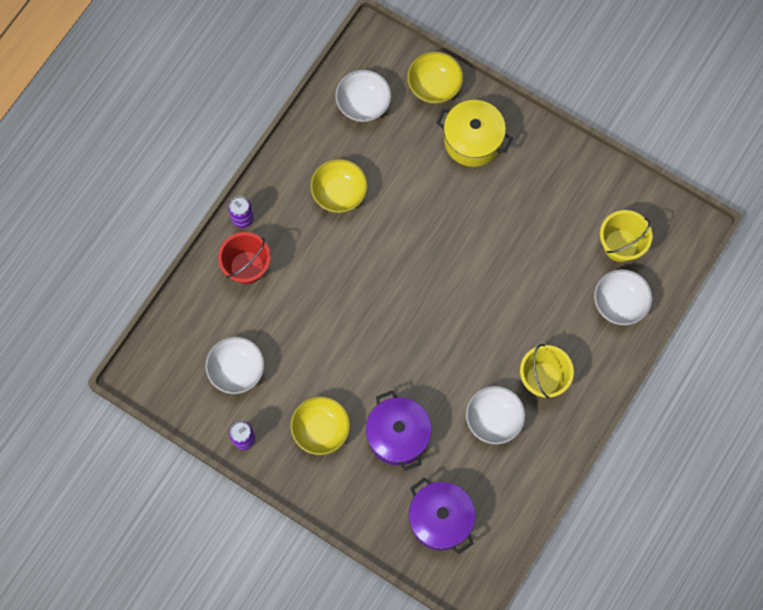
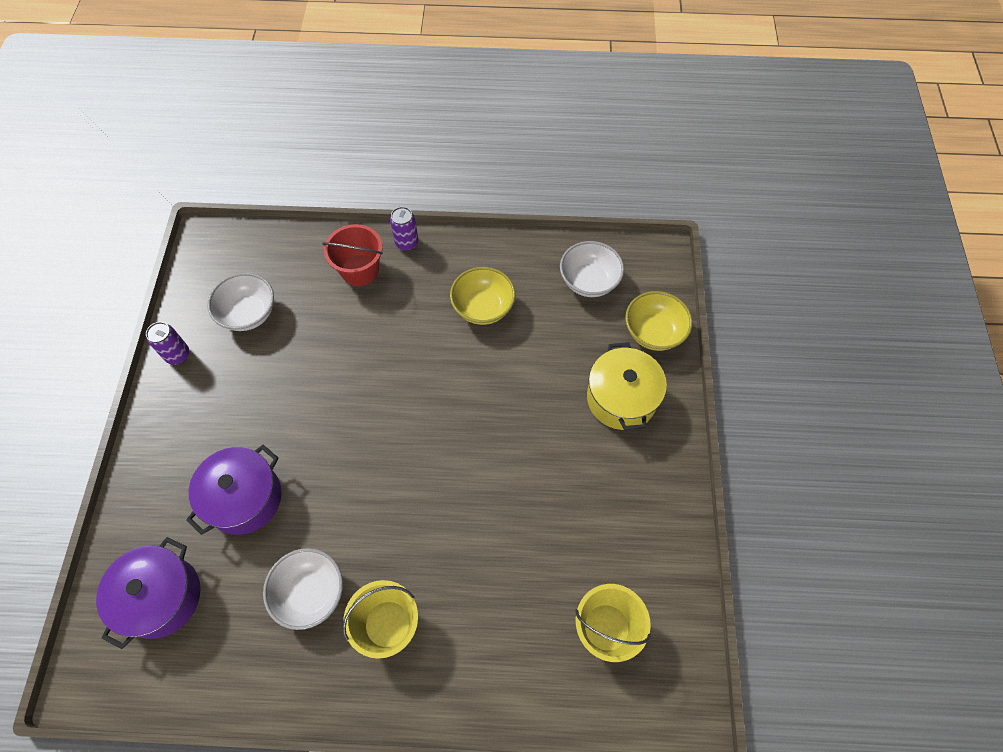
camera: 60 degrees right, 10 degrees down
yellow bowl [290,396,350,455] -> none
white bowl [594,269,652,325] -> none

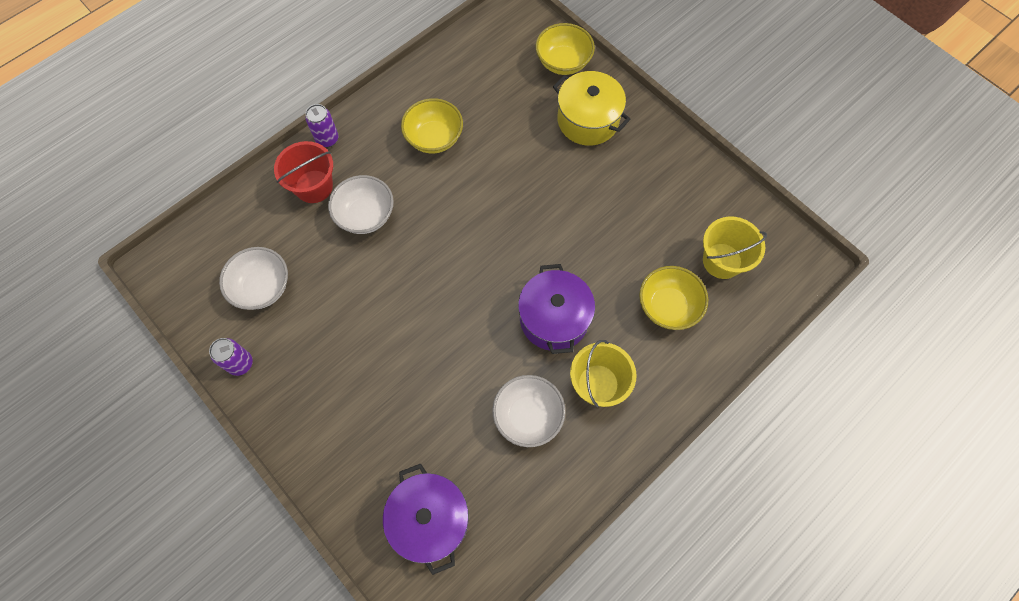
camera: 45 degrees left, 5 degrees up
purple pot [186,445,282,535] -> purple pot moved to [518,264,595,354]
white bowl [560,241,624,297] -> white bowl moved to [328,175,394,234]
none -> yellow bowl [639,266,708,330]

